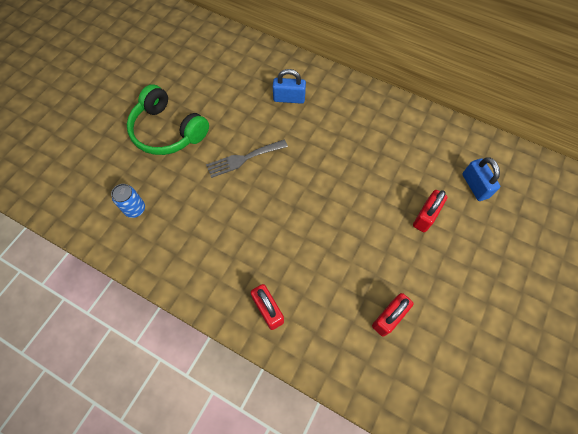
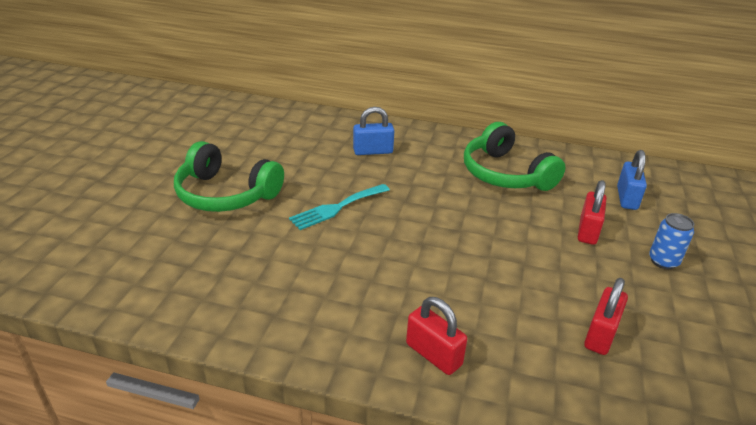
camera: 15 degrees left, 30 degrees down
blue can [111,184,145,218] -> blue can moved to [649,213,694,269]
grey fork [206,140,288,178] -> turquoise fork [289,184,390,230]
blue padlock [462,157,500,201] -> blue padlock turned 45 degrees clockwise [617,150,647,210]
none -> green headphones [464,122,565,191]

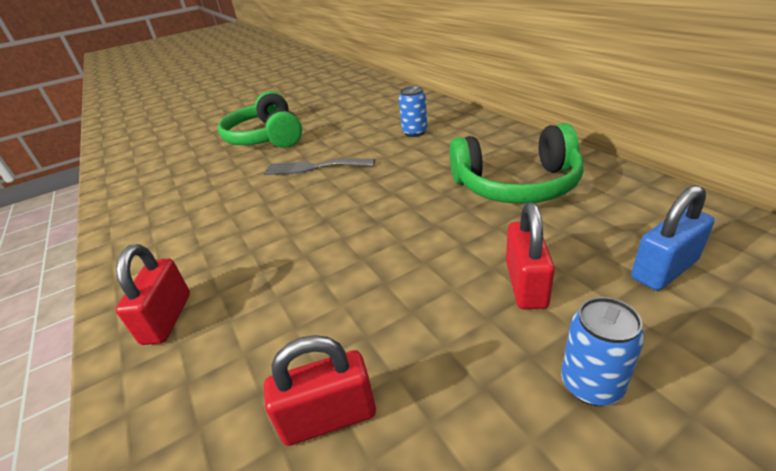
camera: 50 degrees right, 0 degrees up
turquoise fork [289,184,390,230] -> grey fork [263,159,375,175]
blue padlock [353,107,394,155] -> blue can [399,86,428,137]
green headphones [464,122,565,191] -> green headphones turned 105 degrees counterclockwise [450,123,583,204]
red padlock [578,180,606,245] -> red padlock turned 60 degrees counterclockwise [506,202,555,309]

